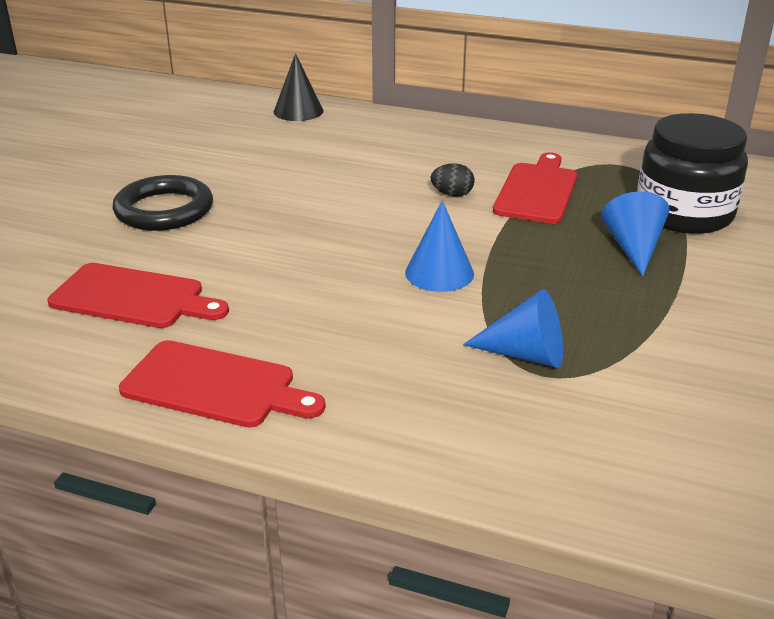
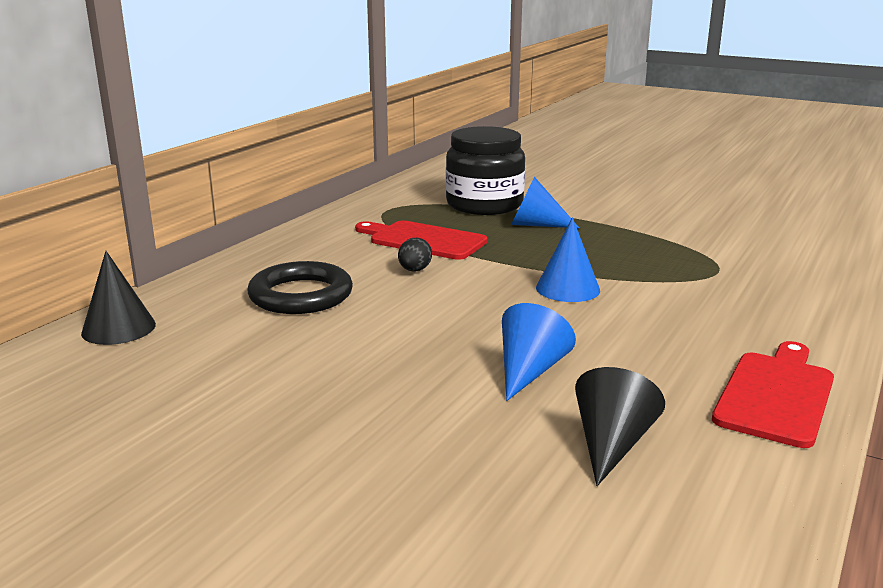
camera: 80 degrees left, 10 degrees down
red cutting board [48,263,229,328] -> black cone [575,367,665,486]
black ring [113,175,213,231] -> black ring moved to [247,261,353,314]
blue cone [463,289,563,368] -> blue cone moved to [502,303,576,401]

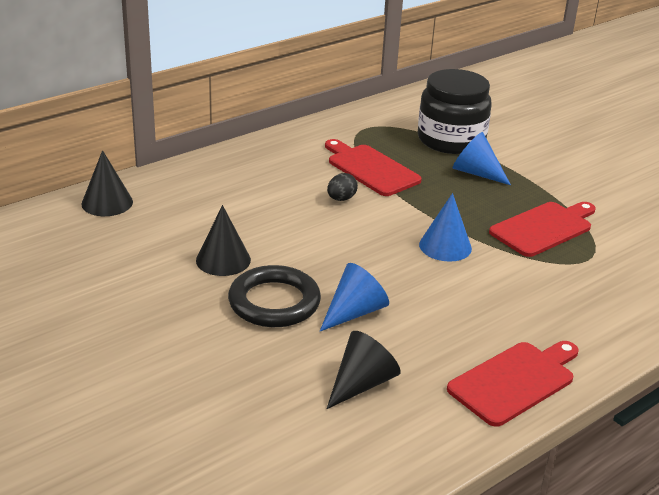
camera: 20 degrees right, 10 degrees up
black ring [247,261,353,314] -> black ring moved to [228,265,321,327]
none -> black cone [196,205,251,276]
none -> red cutting board [489,202,596,257]

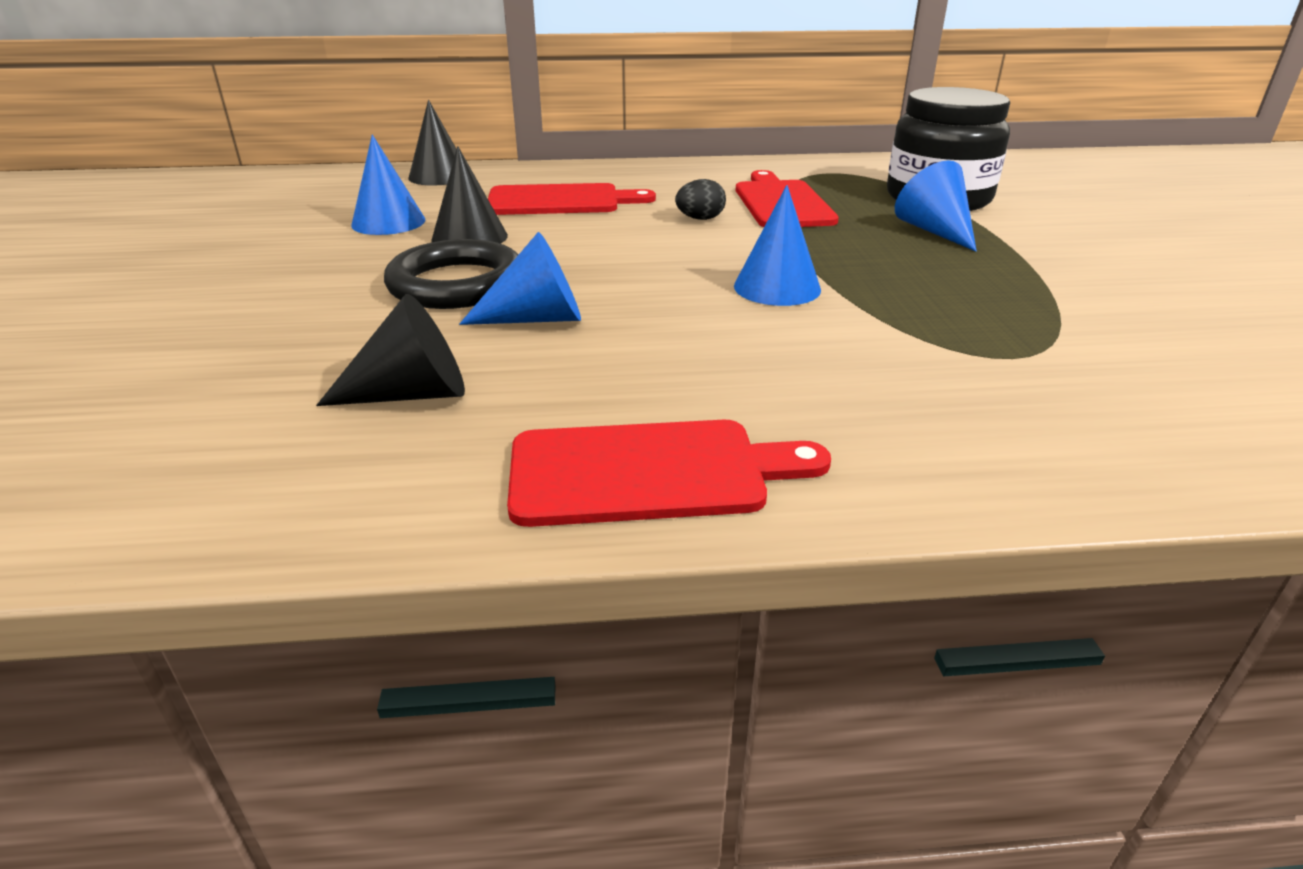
camera: 35 degrees right, 0 degrees up
red cutting board [489,202,596,257] -> red cutting board moved to [488,183,656,215]
none -> blue cone [351,135,426,235]

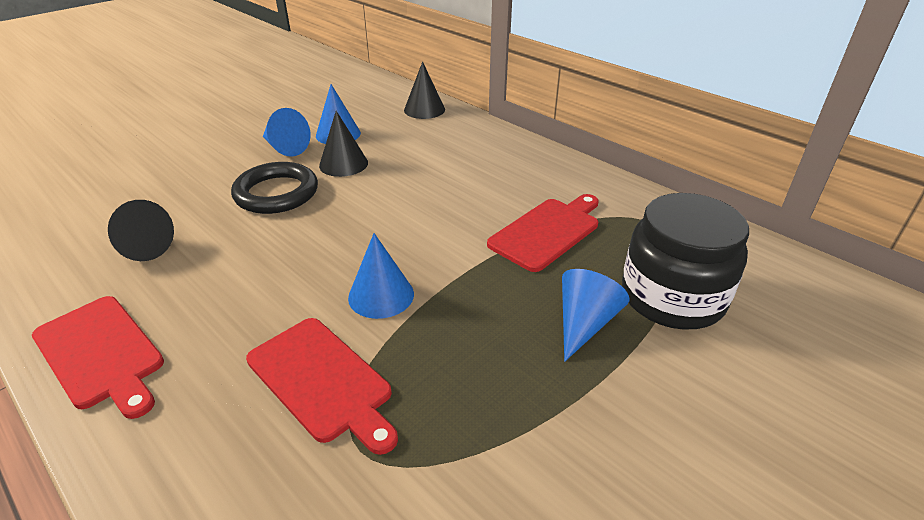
camera: 50 degrees right, 5 degrees up
blue cone [459,232,581,325] -> blue cone moved to [263,108,310,157]
red cutting board [488,183,656,215] -> red cutting board moved to [246,318,398,455]
black egg [675,179,726,220] -> none

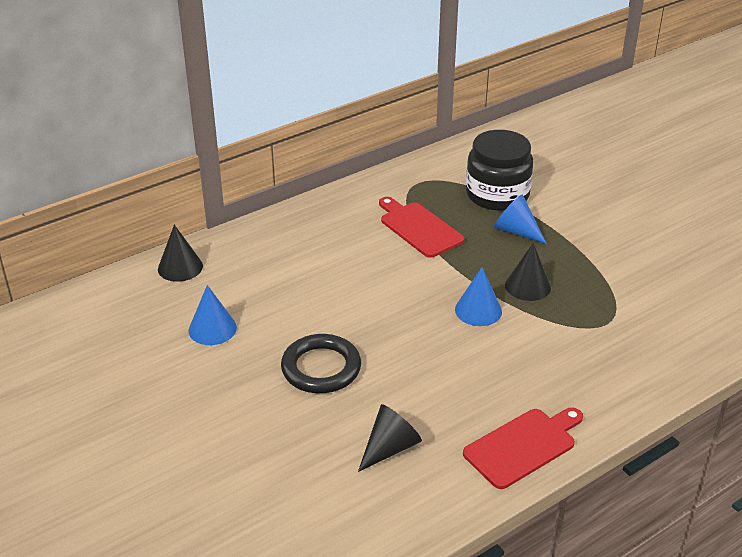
camera: 80 degrees left, 0 degrees up
red cutting board [246,318,398,455] -> none
blue cone [263,108,310,157] -> none
black cone [319,111,368,177] -> black cone moved to [505,243,551,301]

